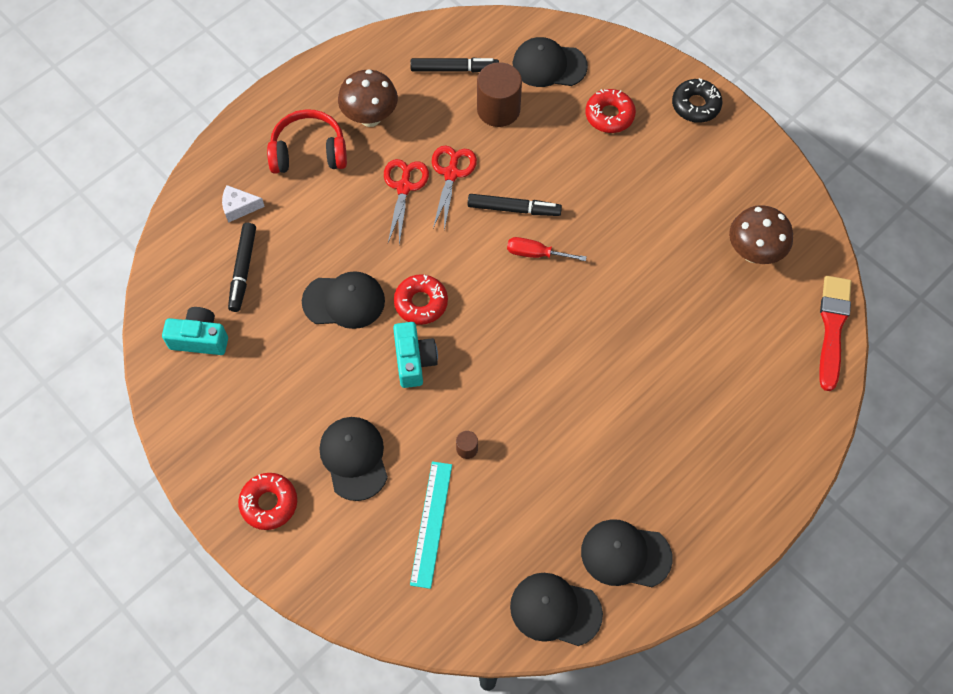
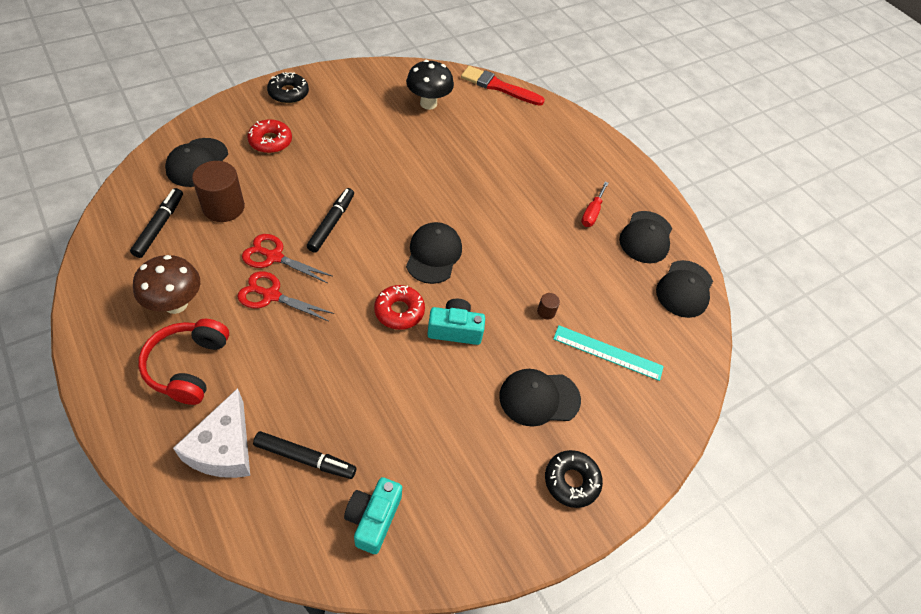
camera: 85 degrees left, 10 degrees down
white cheese [222,185,265,223] -> white cheese [173,388,250,478], size x1.81
red donut [238,473,297,530] -> black donut [545,450,603,508]
black cap [302,271,385,329] -> black cap moved to [406,222,462,284]
red screwdriver [507,237,587,261] -> red screwdriver moved to [581,182,609,227]
brown mushroom [729,205,793,264] -> black mushroom [406,60,454,110]

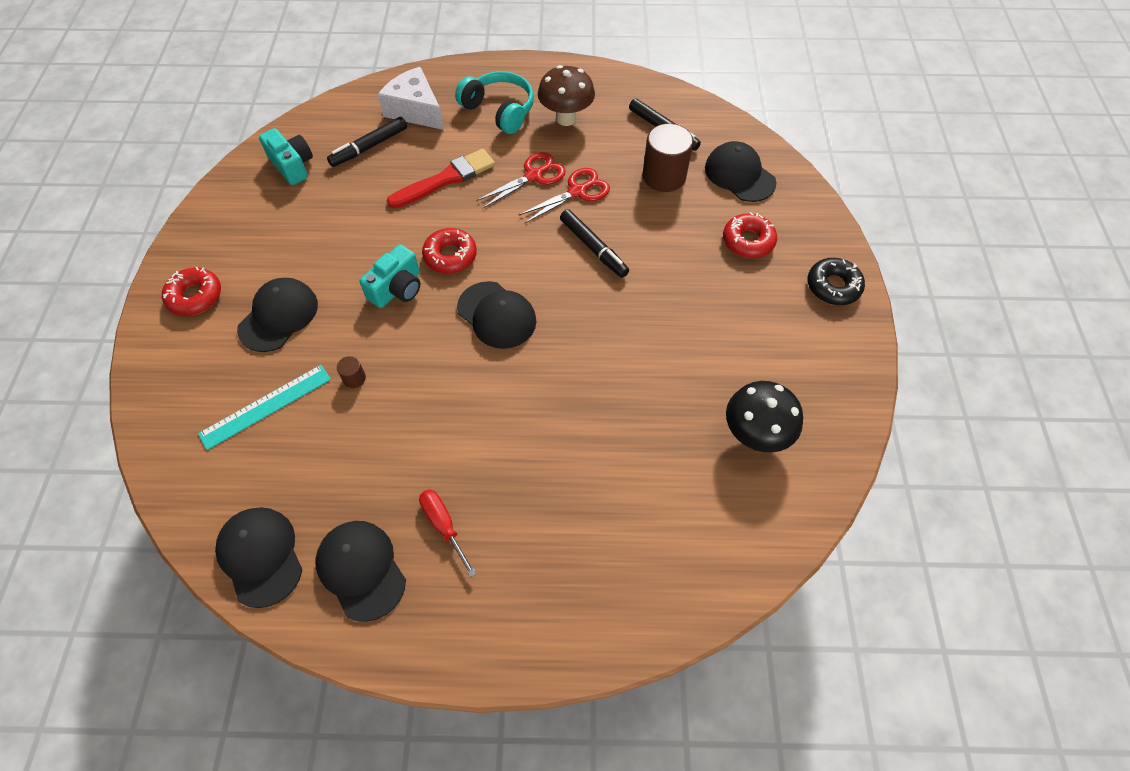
camera: 130 degrees right, 5 degrees up
red headphones [138,319,229,405] -> turquoise headphones [455,71,534,134]
red brush [461,66,545,106] -> red brush moved to [387,149,495,208]
black donut [545,450,603,508] -> red donut [162,267,221,316]

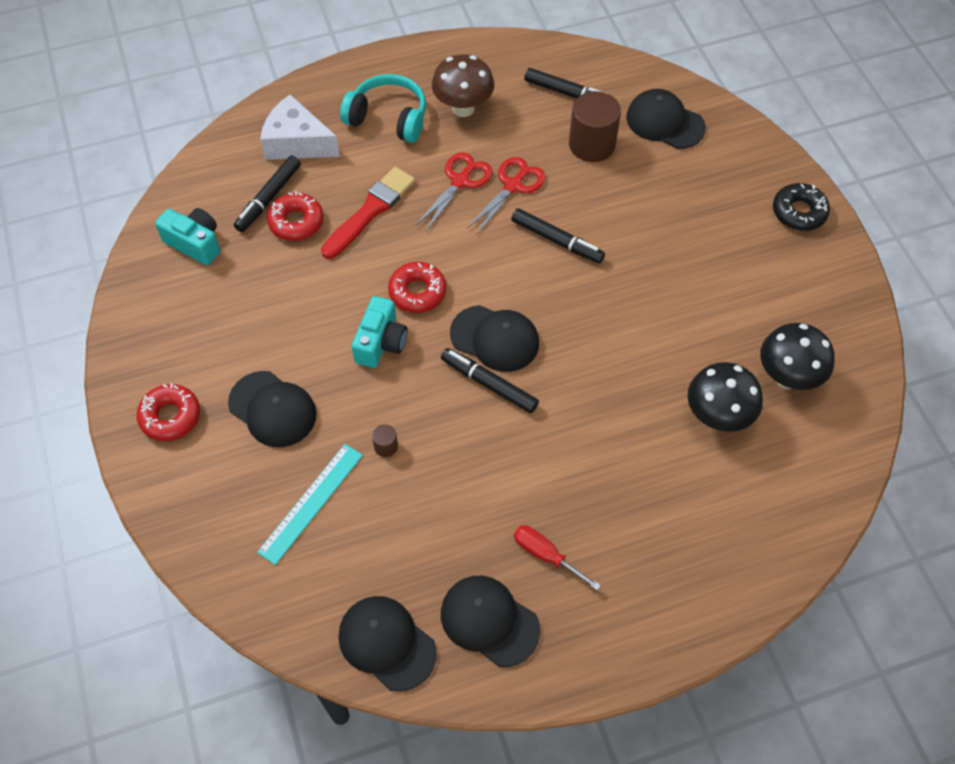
camera: 20 degrees left, 0 degrees up
black cap [237,278,318,352] -> black cap turned 120 degrees clockwise [228,371,317,447]
red donut [723,212,777,258] -> red donut moved to [267,191,324,241]
none -> black marker [441,348,539,413]
none -> black mushroom [688,362,763,432]

